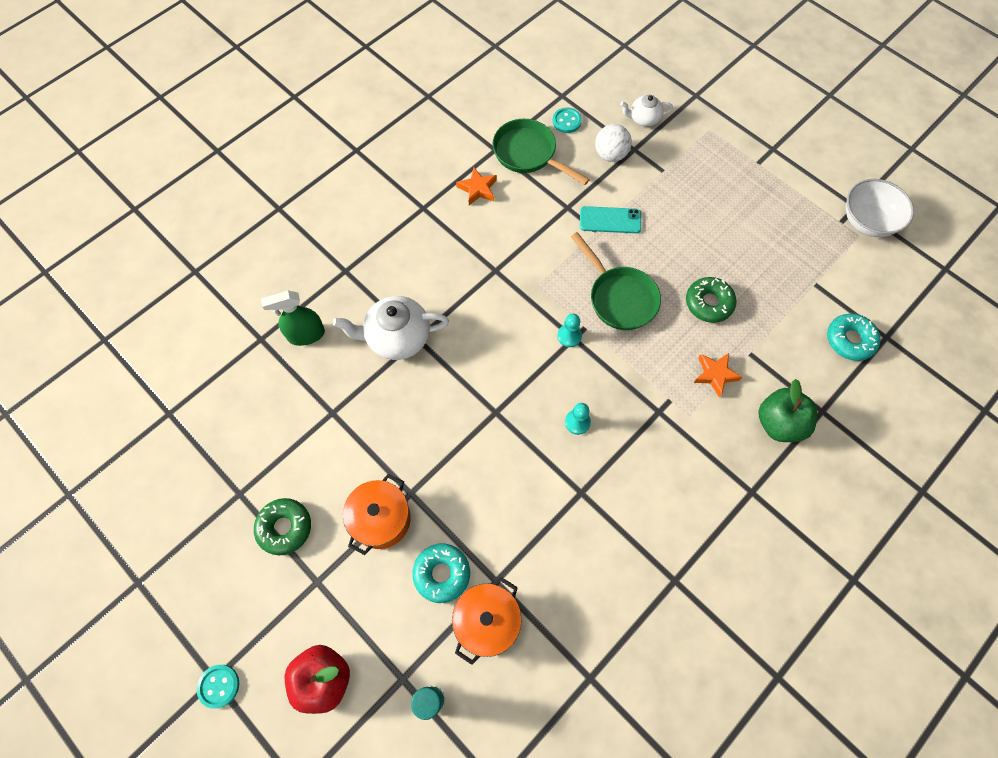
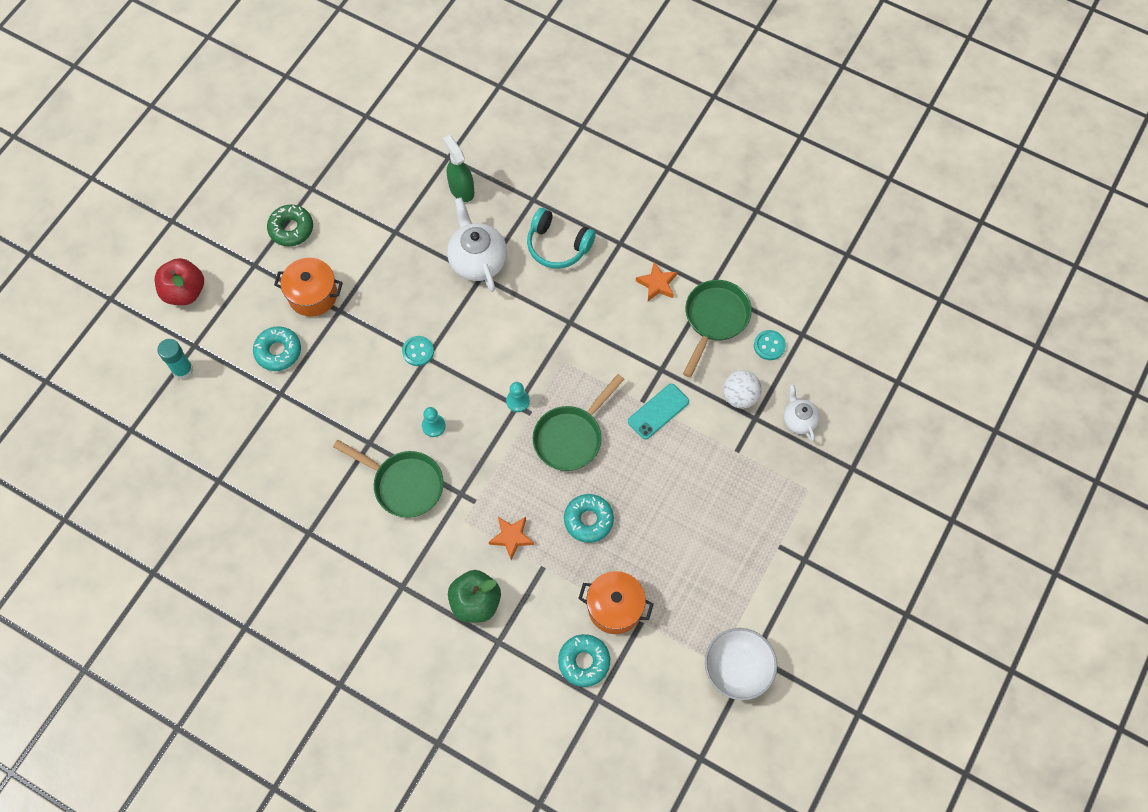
camera: 75 degrees right, 0 degrees up
turquoise button [197,665,239,709] -> turquoise button moved to [402,336,434,366]
orange pot [452,577,522,665] -> orange pot moved to [578,571,654,634]
turquoise phone [580,206,641,233] -> turquoise phone turned 60 degrees clockwise [628,384,689,440]
green donut [686,277,736,323] -> turquoise donut [564,494,614,543]
none -> green pan [333,440,444,518]
none -> turquoise headphones [527,208,596,269]

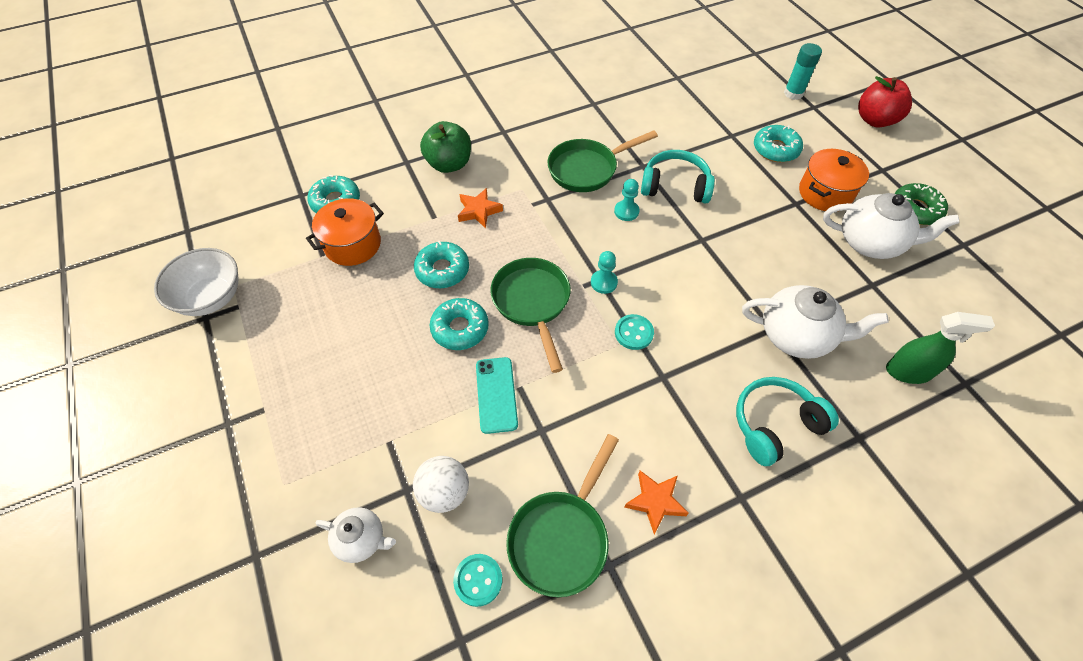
camera: 125 degrees right, 10 degrees down
turquoise button [402,336,434,366] -> turquoise button moved to [615,314,654,350]
green pan [683,280,752,378] -> green pan turned 60 degrees clockwise [506,434,619,597]
none -> turquoise donut [430,298,489,350]
none -> turquoise headphones [641,150,715,203]
none -> white teapot [823,193,960,259]

